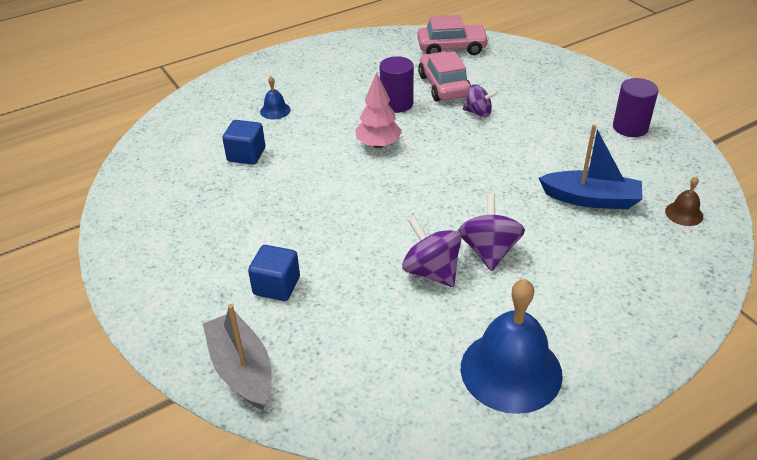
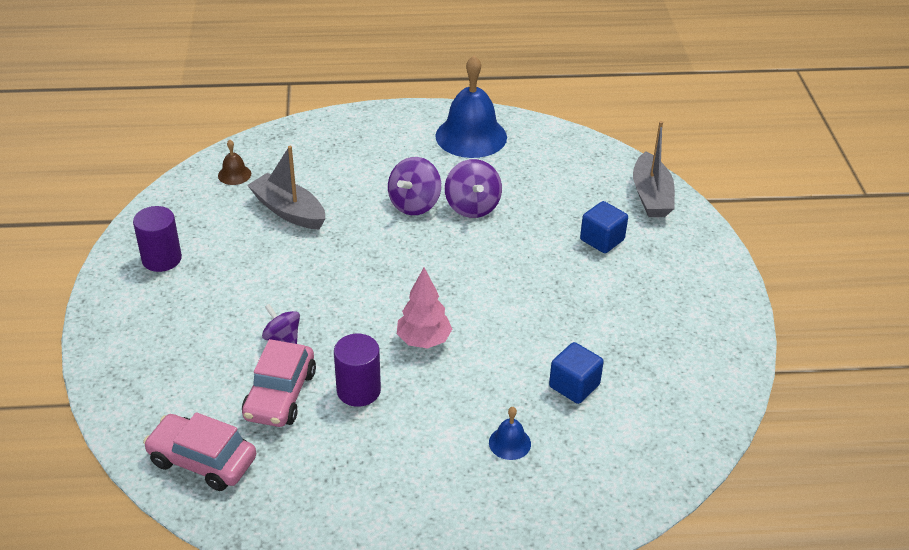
camera: 155 degrees left, 0 degrees up
blue boat [539,124,643,209] -> grey boat [247,146,325,230]

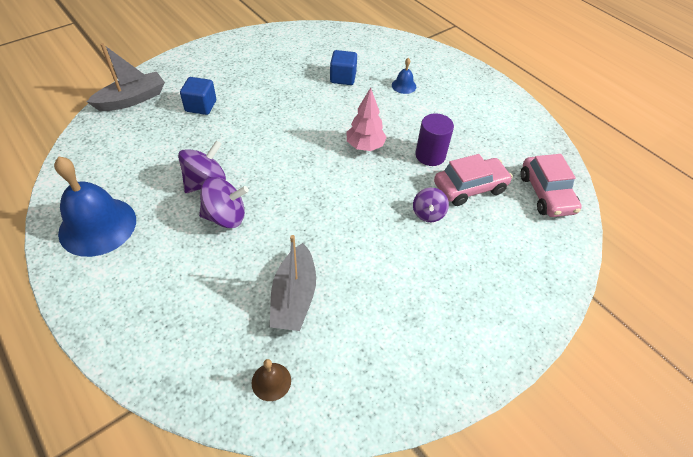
camera: 125 degrees left, 10 degrees up
purple cylinder [133,206,182,272] -> none

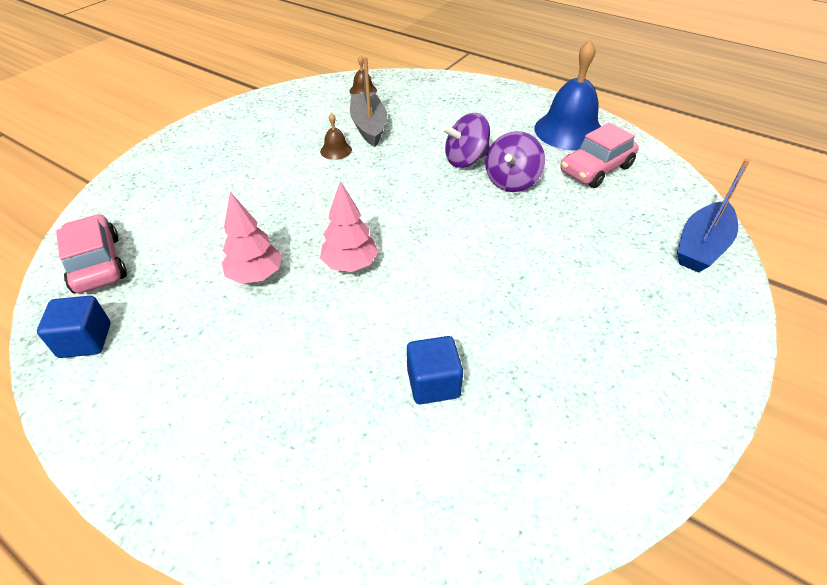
camera: 165 degrees right, 5 degrees down
grey boat [87,43,165,111] -> blue boat [677,159,750,273]
blue cube [180,77,216,115] -> blue cube moved to [37,296,110,358]
blue bell [392,58,416,94] -> none
purple spinning top [413,188,449,222] -> none
purple cylinder [415,113,454,166] -> pink tree [222,192,282,284]
pink car [434,154,513,206] -> pink car moved to [560,123,638,188]
none -> brown bell [320,113,352,160]

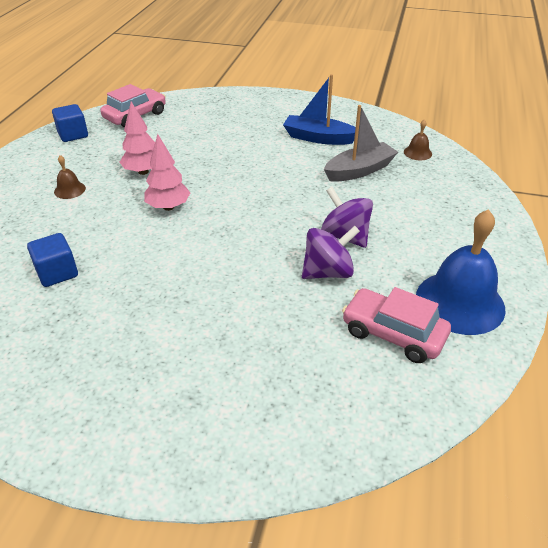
camera: 70 degrees right, 5 degrees down
brown bell [320,113,352,160] -> brown bell moved to [54,155,86,199]
purple spinning top [485,131,545,192] -> purple spinning top turned 150 degrees clockwise [302,226,360,279]
blue boat [677,159,750,273] -> blue boat moved to [283,74,356,145]

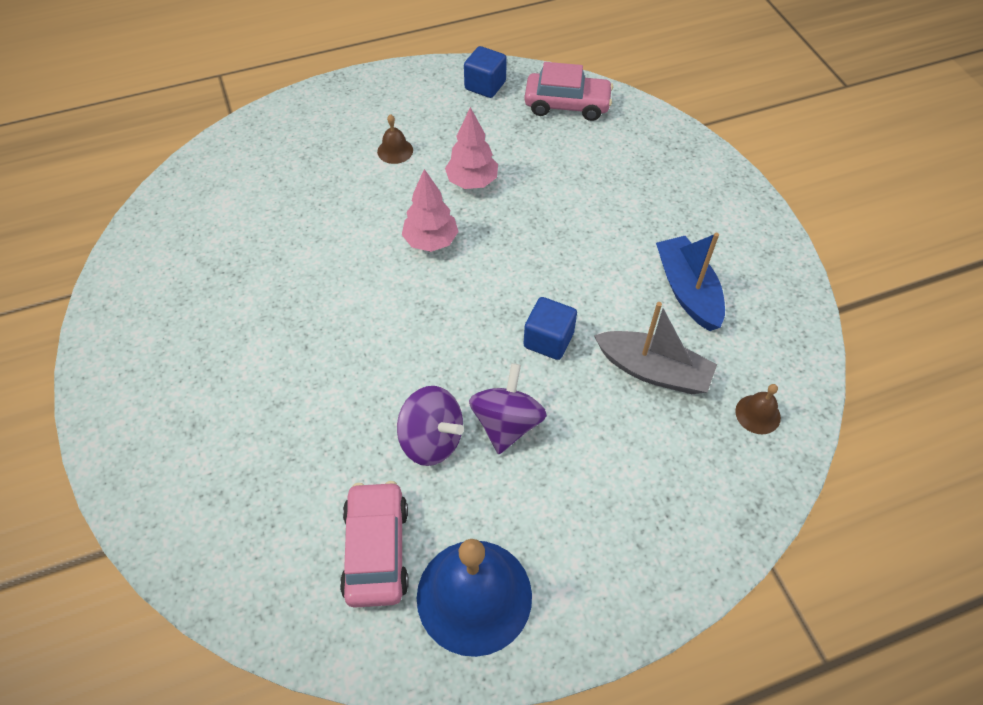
camera: 55 degrees right, 15 degrees up
blue cube [27,233,78,287] -> blue cube moved to [524,297,577,360]

